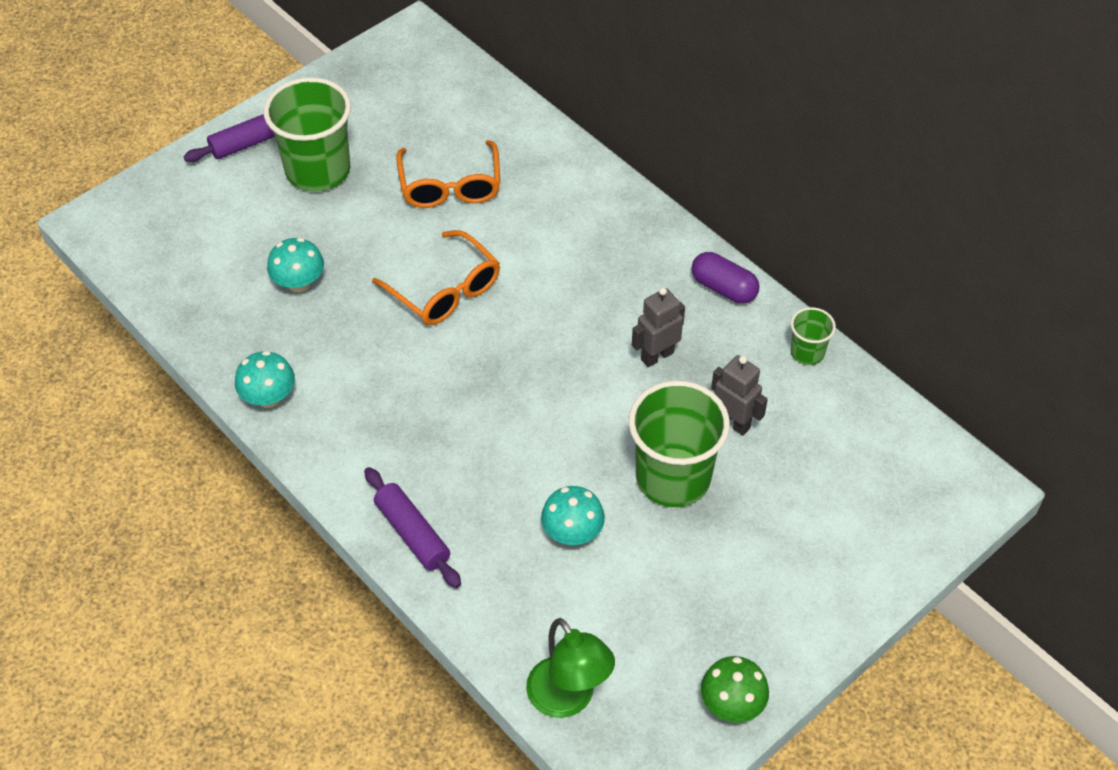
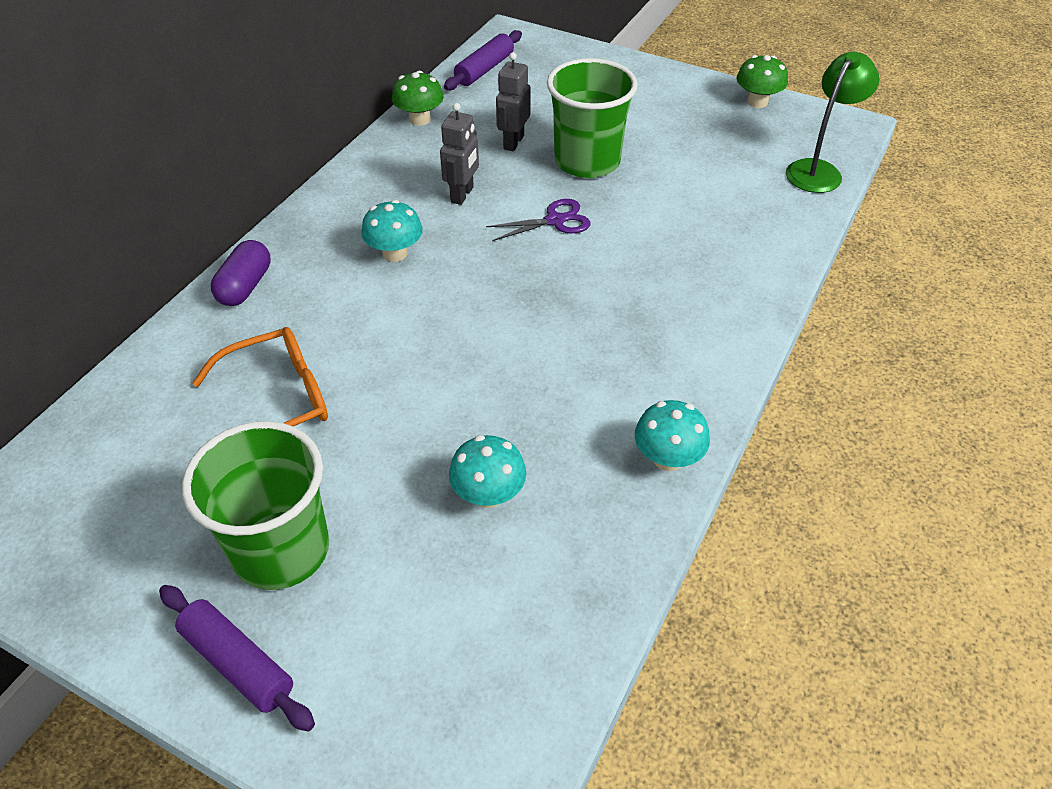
camera: 110 degrees left, 5 degrees down
purple rolling pin [364,467,461,588] -> purple rolling pin moved to [444,30,522,90]
orange glasses [372,230,500,325] -> none
turquoise mushroom [541,486,605,545] -> turquoise mushroom moved to [361,200,423,262]
grey robot [632,287,685,367] -> grey robot turned 105 degrees counterclockwise [440,103,479,205]
purple capsule [692,252,759,304] -> purple capsule moved to [211,240,271,306]
green cup [790,307,836,365] -> green mushroom [392,71,444,126]
none -> purple scissors [486,199,591,241]

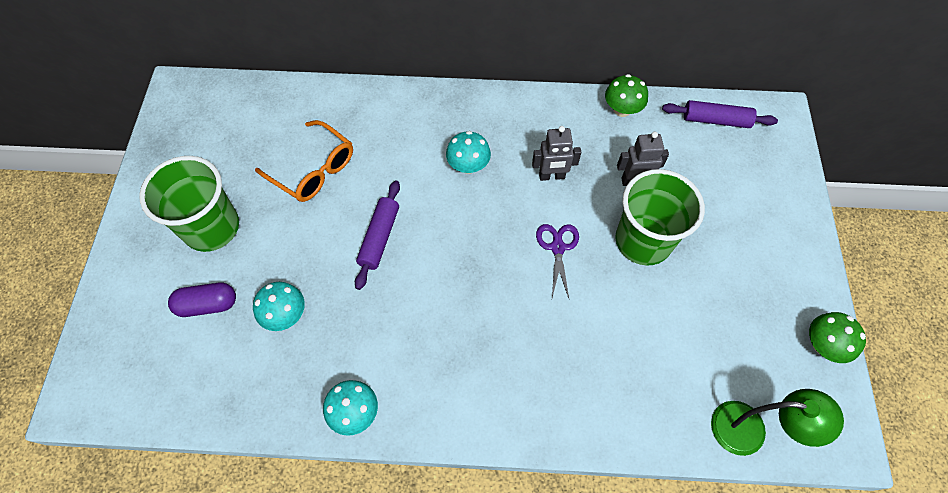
camera: 65 degrees right, 15 degrees up
purple rolling pin [159,585,315,731] -> purple rolling pin moved to [355,180,400,290]
purple capsule [211,240,271,306] -> purple capsule moved to [168,283,236,317]
purple scissors [486,199,591,241] -> purple scissors turned 135 degrees counterclockwise [536,224,579,298]

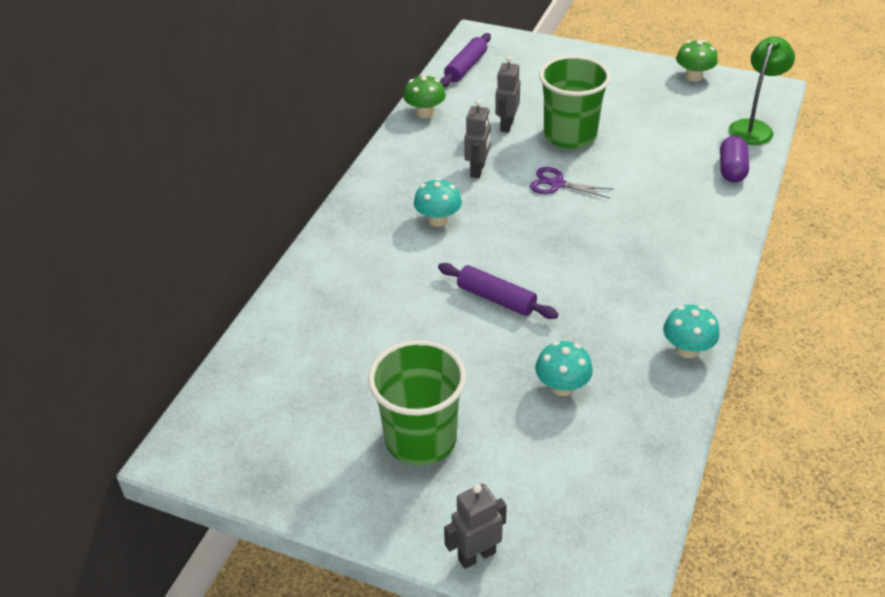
camera: 70 degrees left, 20 degrees down
purple capsule [168,283,236,317] -> purple capsule moved to [720,136,749,183]
orange glasses [255,120,353,202] -> none
none -> grey robot [444,483,507,569]

